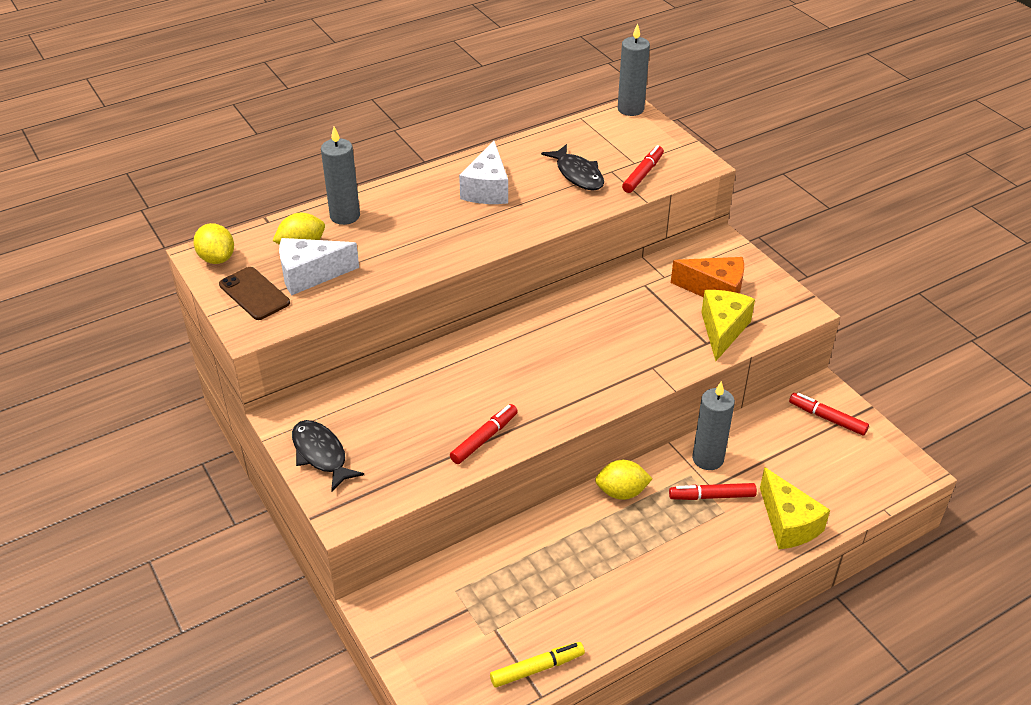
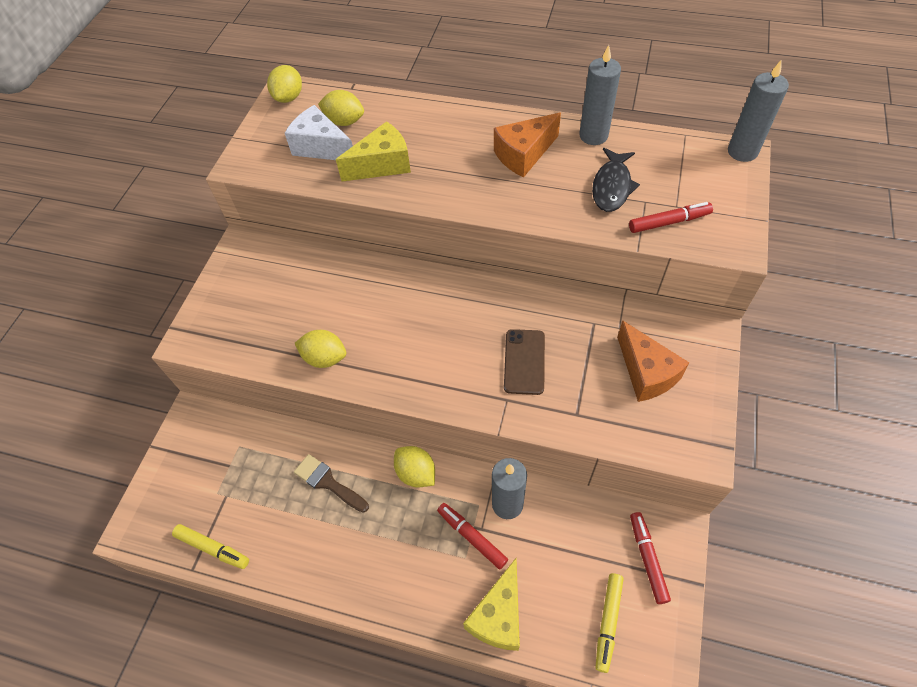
camera: 50 degrees right, 15 degrees up
brown phone [219,267,290,320] -> brown phone moved to [504,329,545,395]
black fish [292,420,364,492] -> none
grey candle [321,127,360,225] -> grey candle moved to [579,45,621,145]
red marker [450,404,518,464] -> yellow lemon [295,330,346,368]
white cheese [459,141,508,204] -> orange cheese [494,113,561,177]
yellow cheese [701,290,755,361] -> yellow cheese moved to [336,121,411,182]
none -> brown brush [294,454,369,513]
none -> yellow marker [595,573,624,673]

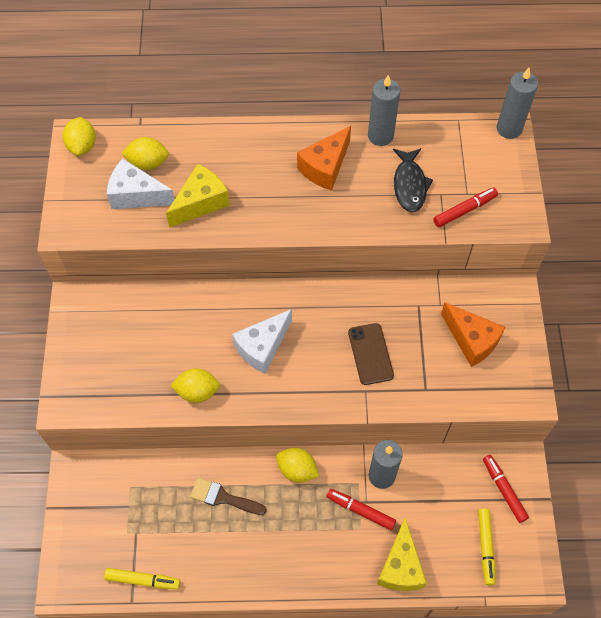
camera: 20 degrees left, 5 degrees up
none -> white cheese [232,309,292,374]

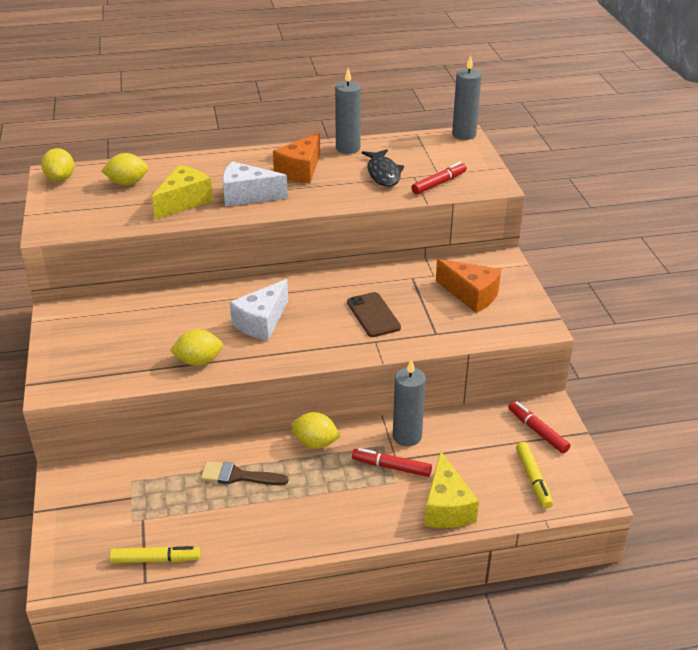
camera: 10 degrees left, 25 degrees down
white cheese [107,159,175,209] -> white cheese moved to [223,161,288,207]

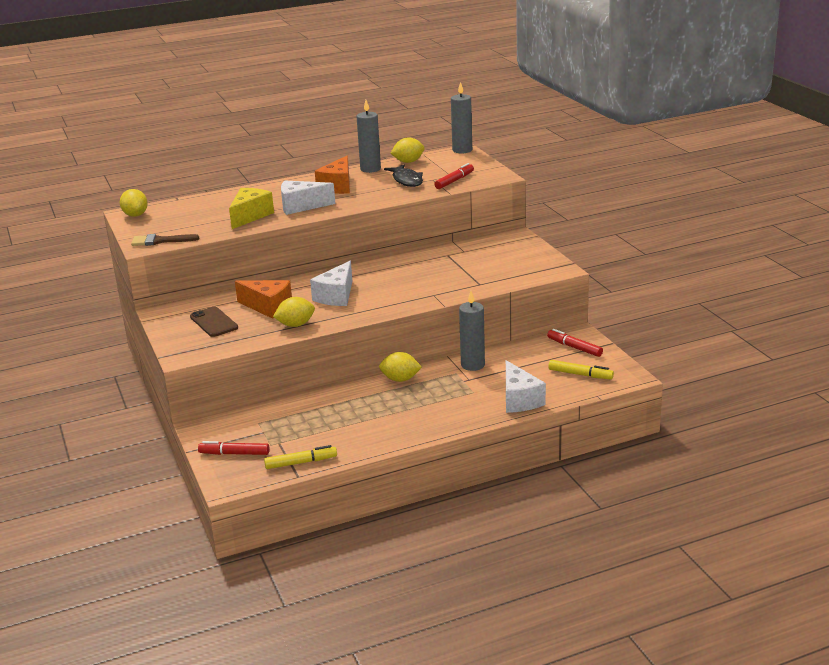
camera: 10 degrees left, 10 degrees down
yellow lemon [102,153,148,185] -> yellow lemon moved to [391,137,425,163]
brown brush [201,461,288,485] -> brown brush moved to [131,234,199,246]
brown phone [347,292,401,337] -> brown phone moved to [190,307,238,337]
red marker [352,448,432,477] -> red marker moved to [198,441,270,455]
yellow cheese [424,451,479,528] -> white cheese [506,360,546,413]
orange cheese [436,259,501,313] -> orange cheese moved to [235,280,292,319]
yellow marker [516,442,553,509] -> yellow marker turned 45 degrees counterclockwise [548,360,614,379]

